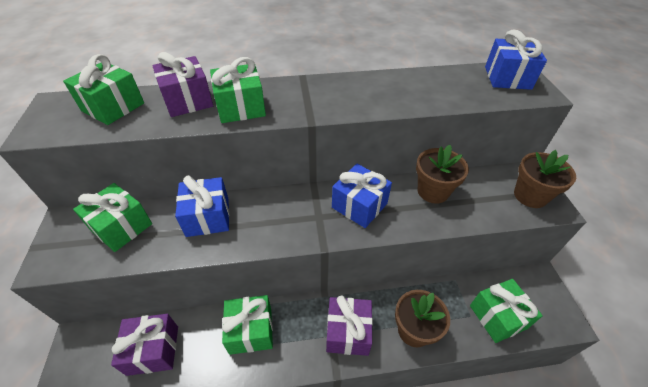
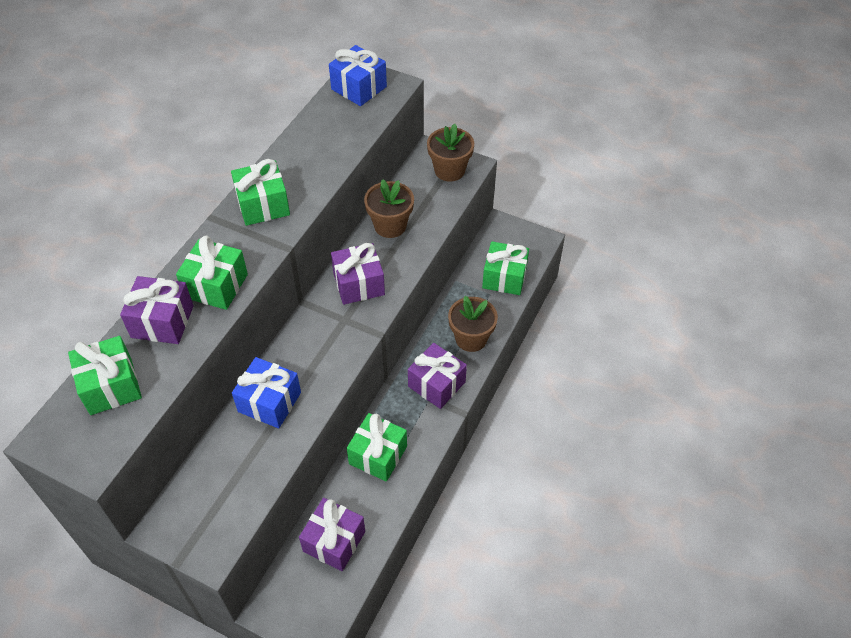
camera: 55 degrees left, 5 degrees up
green gift [73,183,152,252] -> green gift moved to [231,159,290,226]
blue gift [332,164,392,228] -> purple gift [331,243,385,305]

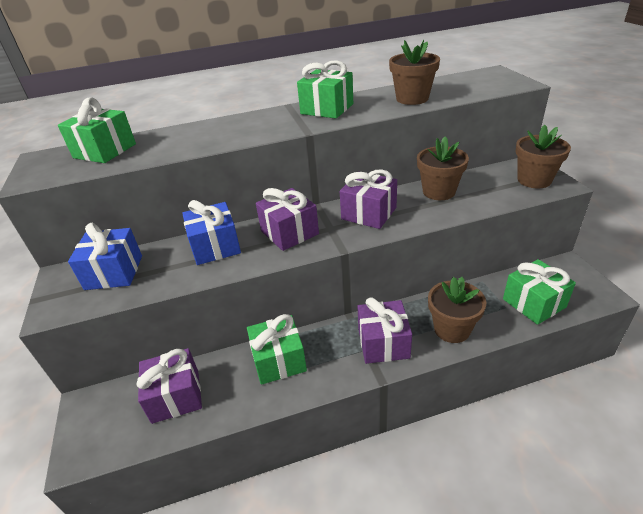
camera: 50 degrees right, 15 degrees down
purple gift [120,276,194,344] -> purple gift moved to [256,188,319,251]
green gift [176,236,248,310] -> none
blue gift [329,45,387,106] -> blue gift moved to [68,223,142,290]
none -> brown flower pot [389,40,440,105]

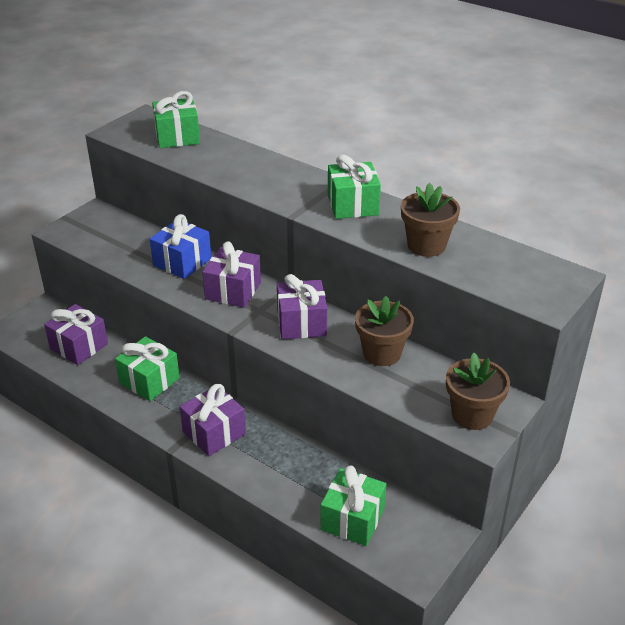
camera: 50 degrees right, 0 degrees up
blue gift [68,223,142,290] -> none
brown flower pot [428,277,486,343] -> none

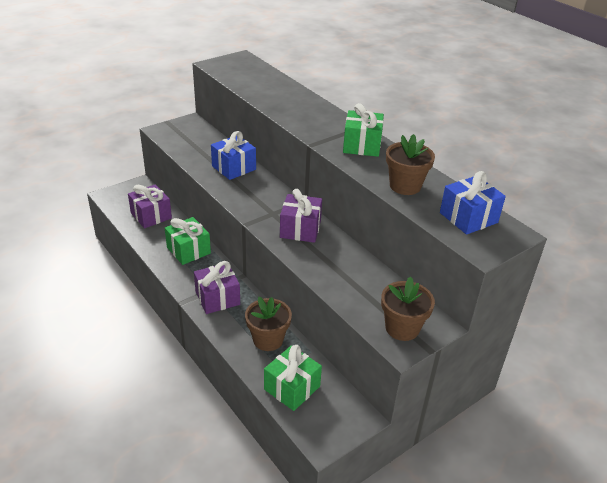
camera: 15 degrees right, 0 degrees up
green gift [152,91,200,148] -> none
purple gift [202,242,261,308] -> none
brown flower pot [355,296,414,366] -> brown flower pot moved to [245,297,292,351]
none -> blue gift [440,171,506,235]

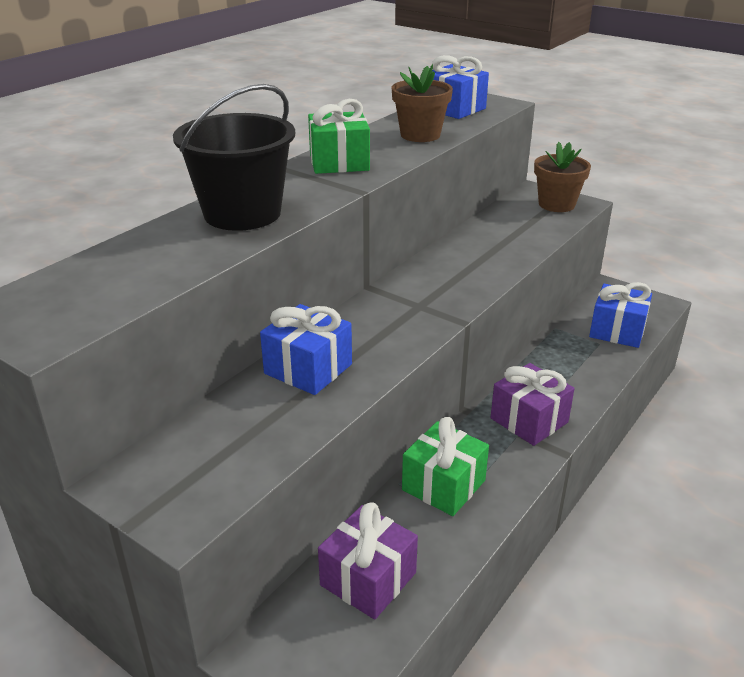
camera: 105 degrees left, 5 degrees down
brown flower pot [245,297,292,351] -> none
green gift [264,345,322,411] -> blue gift [589,282,652,348]
purple gift [280,189,322,243] -> none
none -> black bucket [173,84,295,231]

